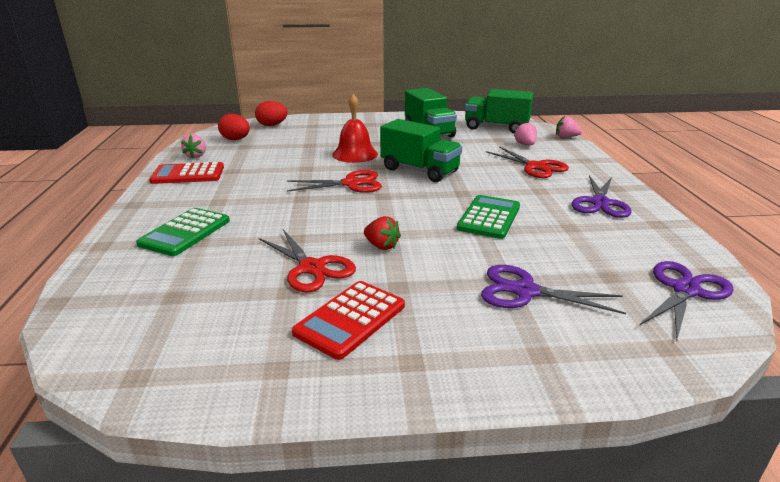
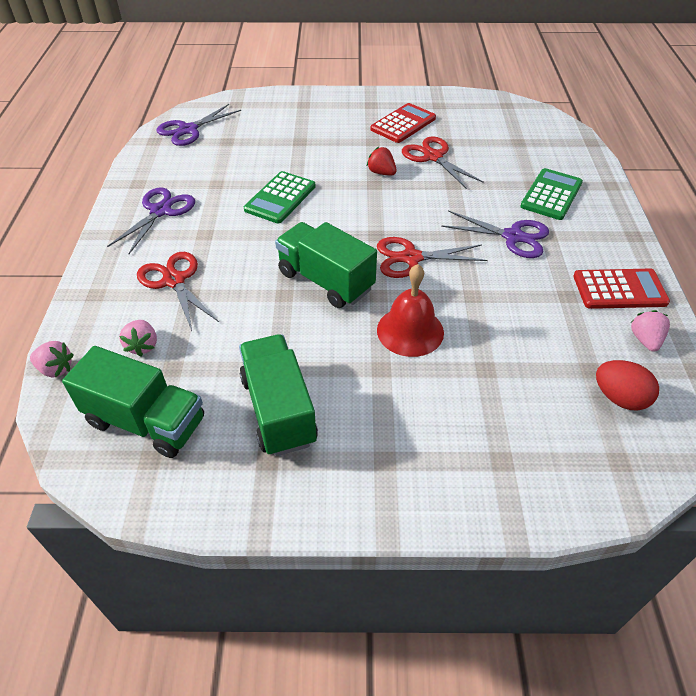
camera: 175 degrees left, 20 degrees up
red egg [255,101,288,126] -> none
purple scissors [481,265,626,314] -> purple scissors moved to [441,211,549,258]

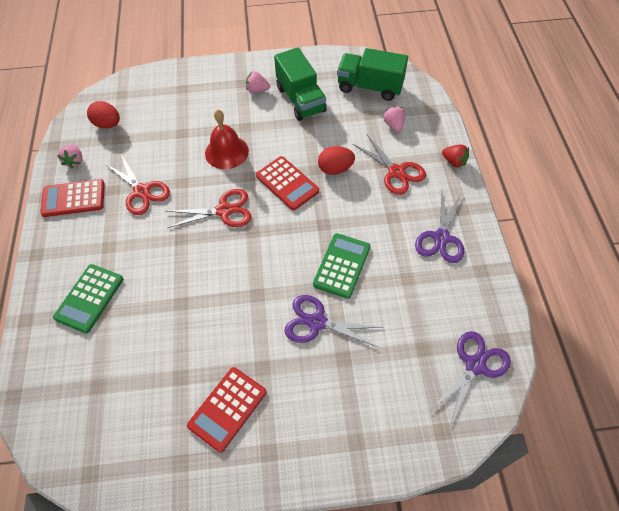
camera: 175 degrees right, 10 degrees up
pink strawberry [30,341,74,377] -> pink strawberry moved to [246,71,270,93]
green truck [275,222,377,308] -> red calculator [256,156,319,210]
red strawberry [366,147,397,175] -> red strawberry moved to [442,144,469,168]
red scissors [402,136,484,189] -> red scissors moved to [105,155,170,215]
purple scissors [441,211,549,258] -> purple scissors moved to [284,295,383,348]
none -> red egg [318,146,355,175]

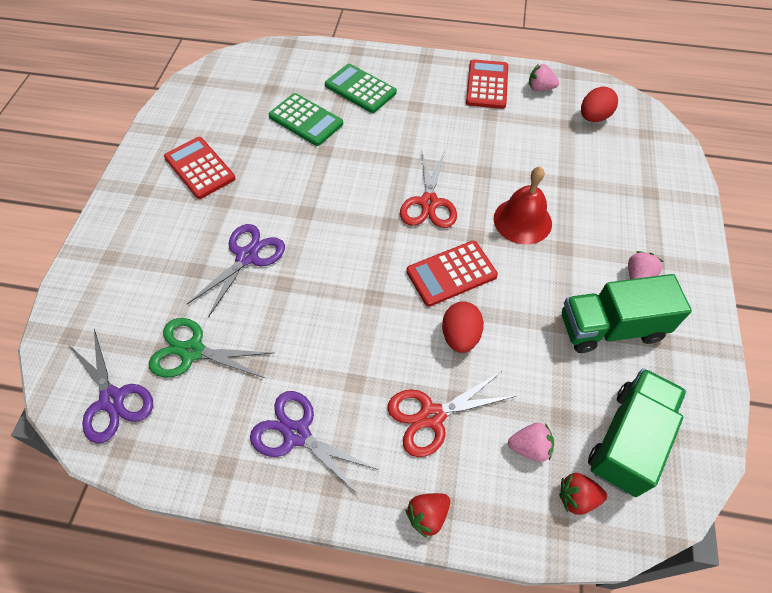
camera: 105 degrees right, 0 degrees up
red scissors [105,155,170,215] -> none
green calculator [313,233,370,299] -> green calculator moved to [269,93,343,146]
none -> green scissors [149,318,273,378]
none -> red strawberry [559,473,607,515]

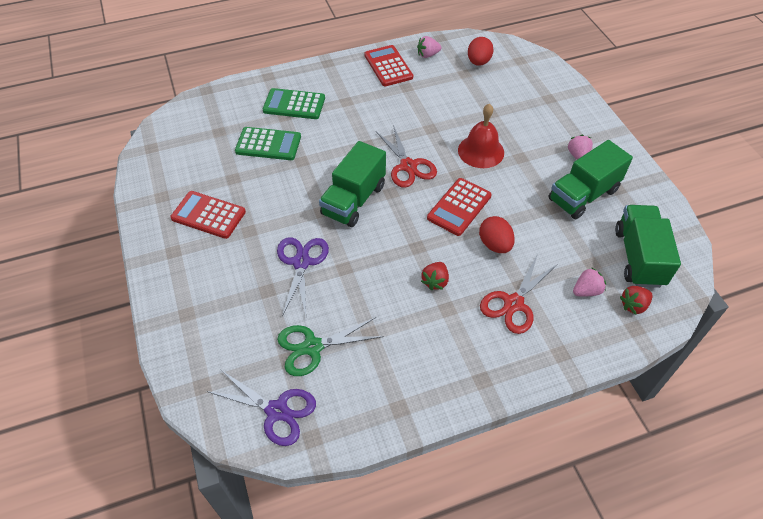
camera: 30 degrees left, 5 degrees down
purple scissors [250,391,379,497] -> none
red strawberry [406,493,450,538] -> red strawberry moved to [421,262,449,290]
none -> green truck [319,141,386,227]

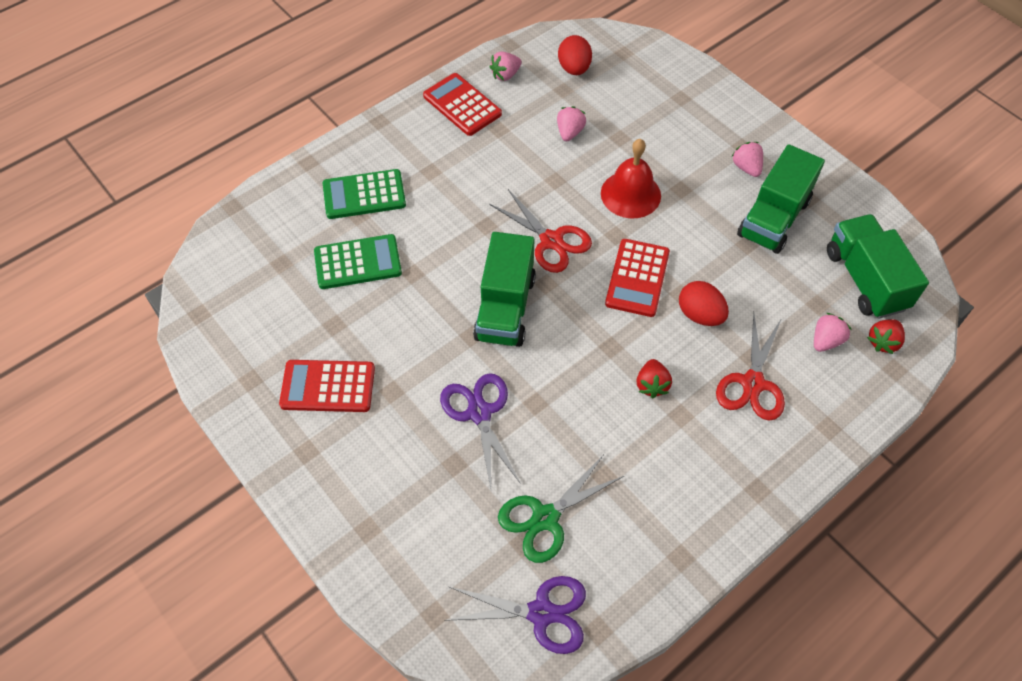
camera: 20 degrees left, 5 degrees up
none -> pink strawberry [557,106,586,141]

